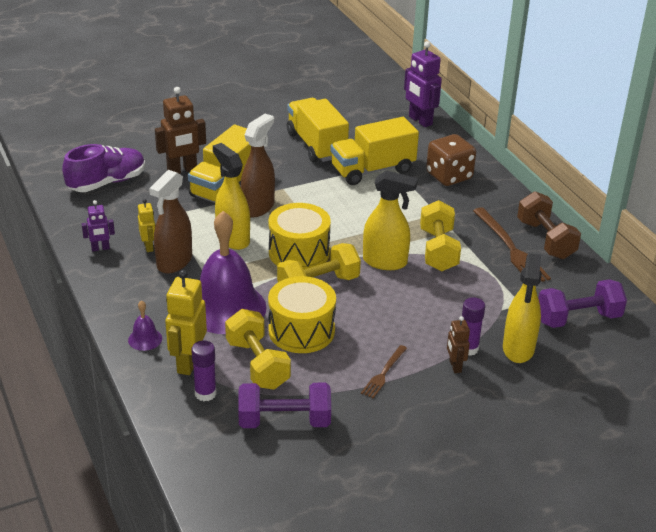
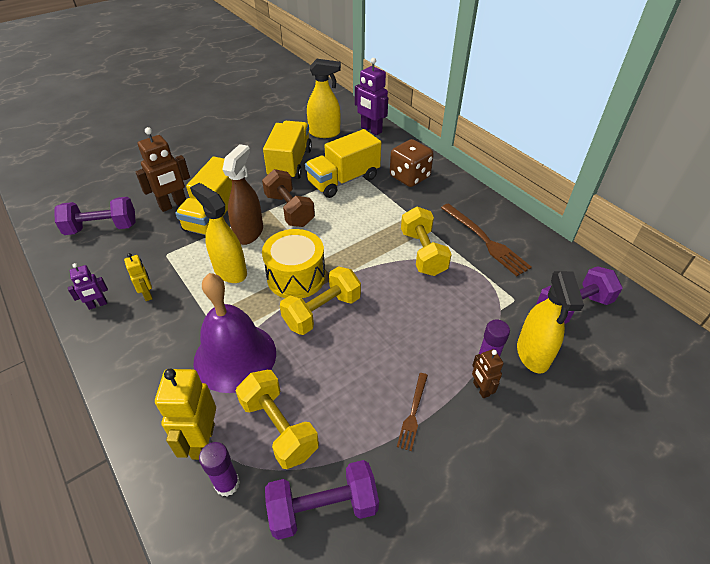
camera: 10 degrees left, 10 degrees up
purple shoe [62,144,145,192] -> purple dumbbell [54,197,136,235]
purple bell [128,300,162,351] -> none
brown spray bottle [149,170,192,273] -> none
yellow drum [268,276,336,353] -> none
yellow truck [287,98,349,162] -> yellow truck turned 45 degrees clockwise [263,121,312,179]
yellow spray bottle [363,170,418,270] -> yellow spray bottle moved to [307,59,341,138]
brown dumbbell [517,191,581,259] -> brown dumbbell moved to [262,169,315,227]

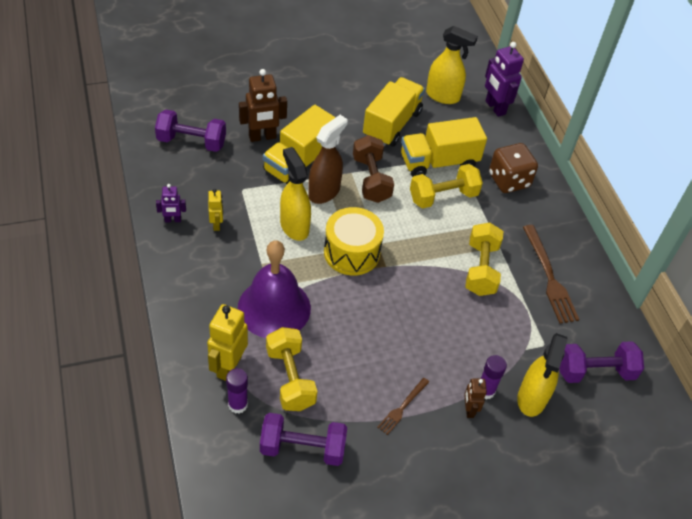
camera: 15 degrees right, 5 degrees up
yellow dumbbell [280,266,361,335] -> yellow dumbbell moved to [410,164,483,209]

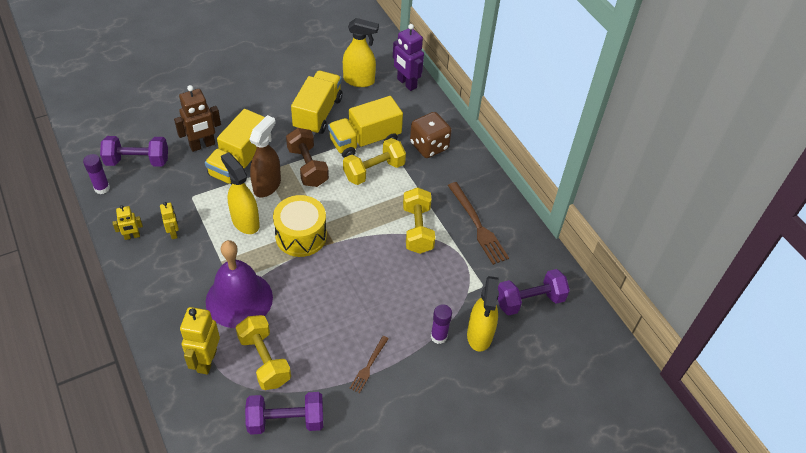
camera: 10 degrees left, 0 degrees up
purple robot [156,184,186,222] -> yellow robot [113,205,143,240]
purple glue stick [226,368,248,414] -> purple glue stick moved to [83,154,110,194]
brown robot [464,378,487,418] -> none

